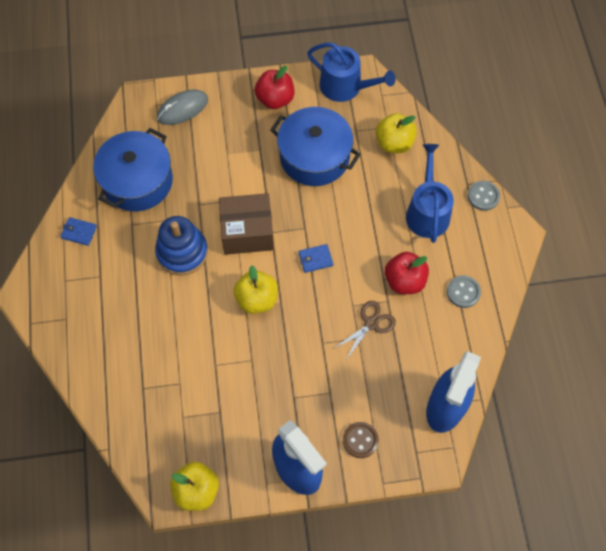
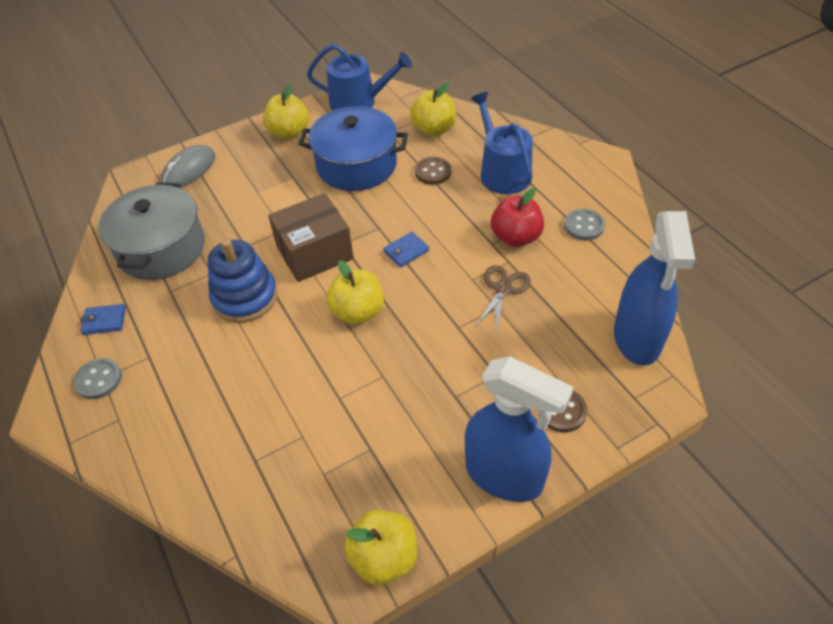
camera: 20 degrees left, 15 degrees down
blue pot [93,128,173,211] -> grey pot [98,182,205,280]
red apple [254,66,294,109] -> yellow apple [263,84,309,139]
grey button [468,181,500,211] -> grey button moved to [73,358,122,399]
none -> brown button [415,157,451,185]

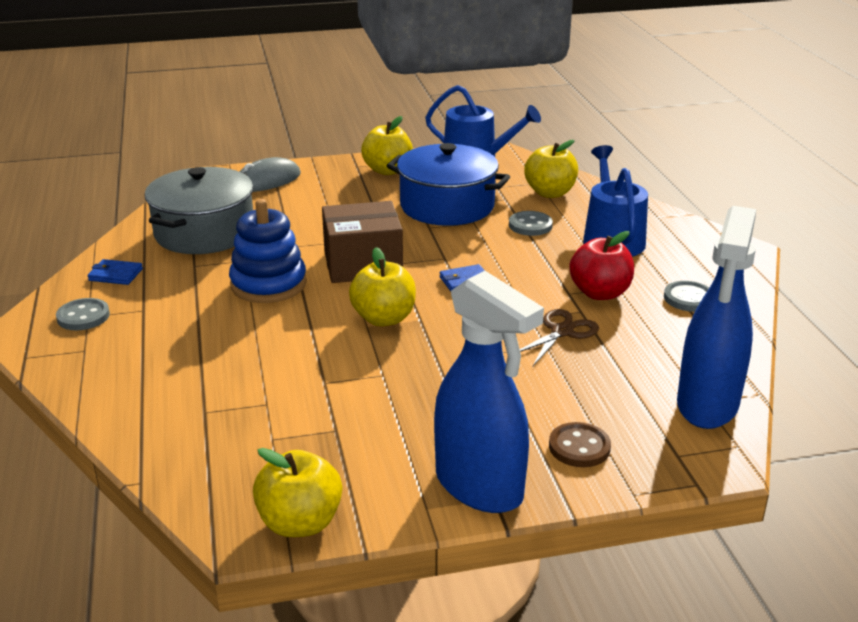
camera: 15 degrees right, 20 degrees down
brown button [415,157,451,185] -> grey button [509,211,553,236]

